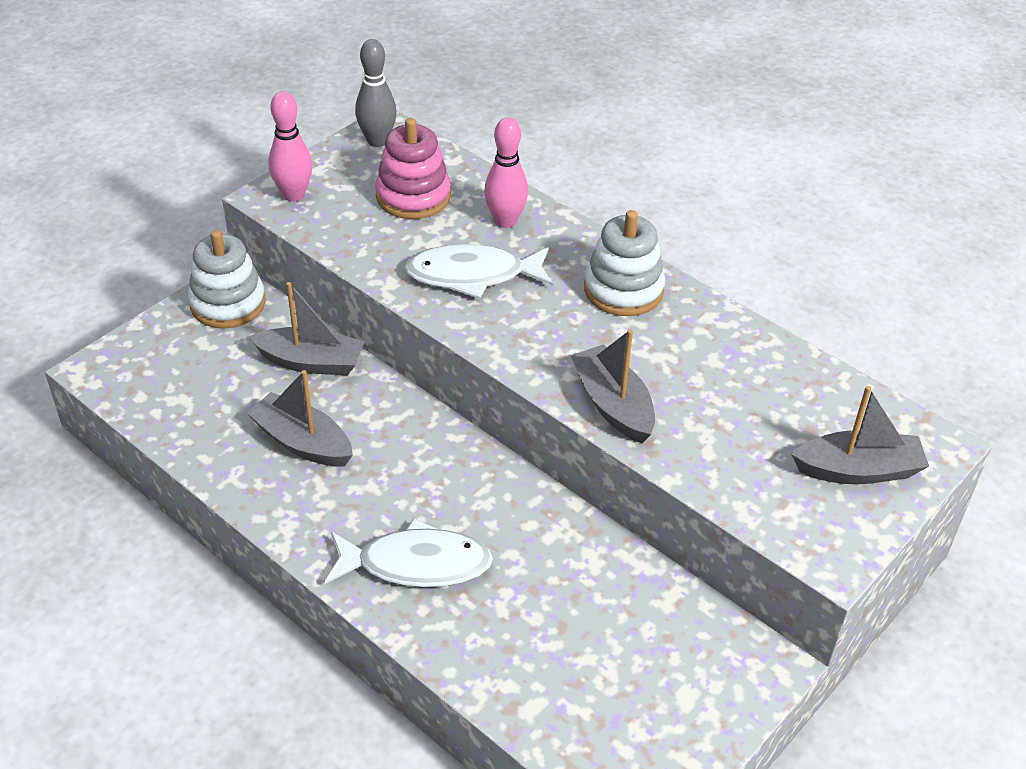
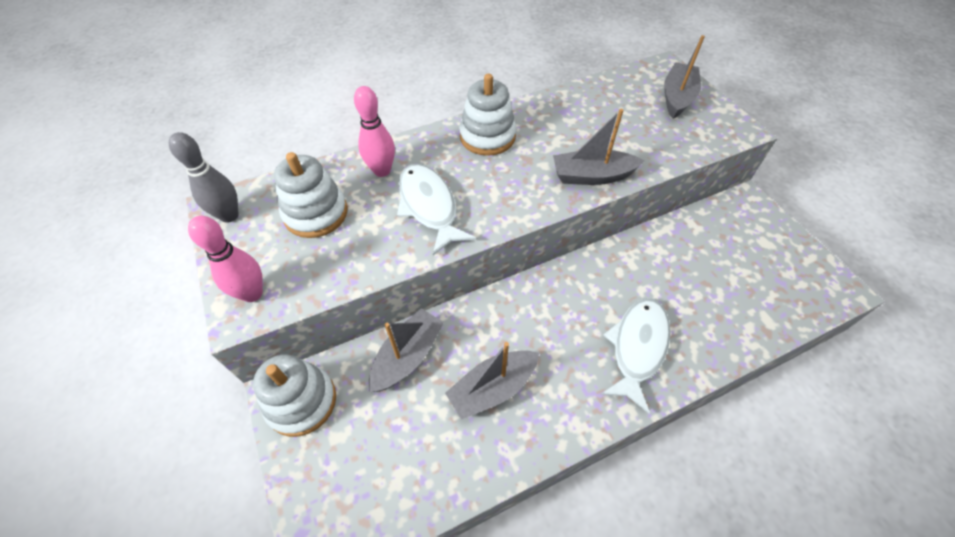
camera: 65 degrees left, 10 degrees up
pink stacking toy [375,118,451,219] -> white stacking toy [274,152,348,238]
white fish [404,244,553,299] -> white fish turned 135 degrees clockwise [397,164,476,255]

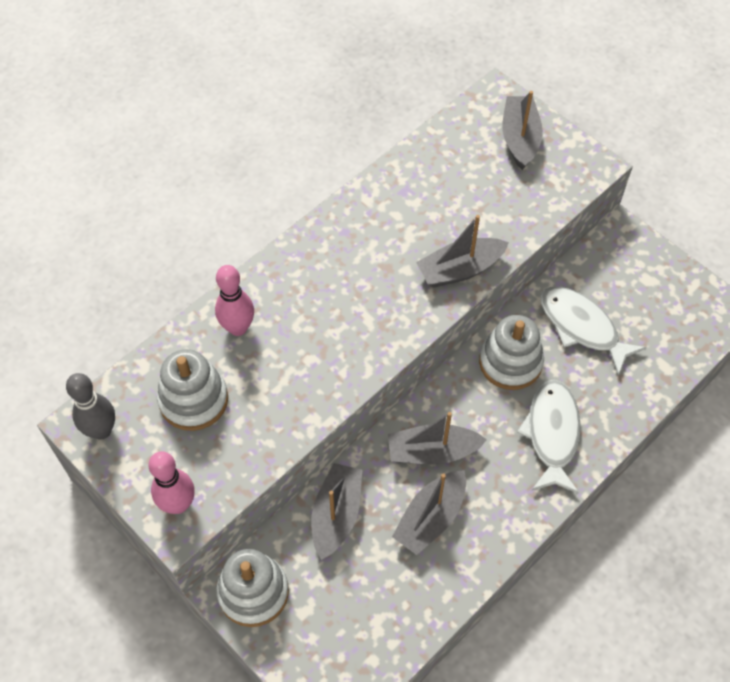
camera: 20 degrees left, 5 degrees up
white fish [397,164,476,255] -> white fish moved to [540,287,646,376]
white stacking toy [459,74,516,156] -> white stacking toy moved to [479,315,544,390]
none -> grey boat [388,412,487,465]

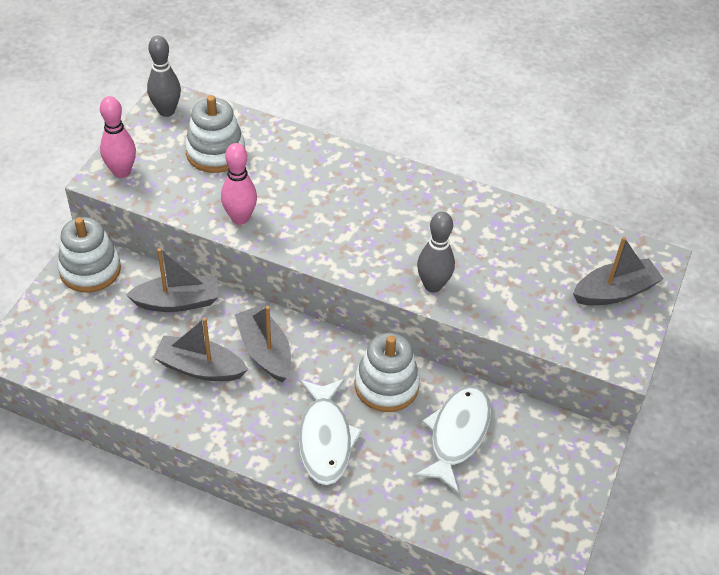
camera: 65 degrees right, 10 degrees down
pink bowling pin [215,265,254,336] -> pink bowling pin moved to [221,143,257,225]
grey boat [416,215,509,288] -> grey bowling pin [417,212,455,293]
white fish [517,380,581,494] -> white fish turned 105 degrees clockwise [298,379,362,485]

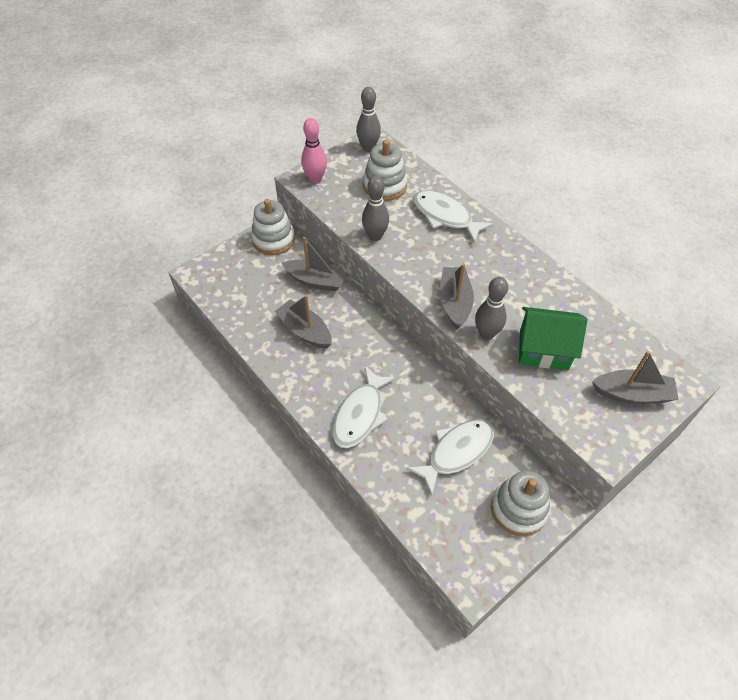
camera: 30 degrees right, 5 degrees up
pink bowling pin [221,143,257,225] -> grey bowling pin [362,176,389,241]
grey boat [235,305,291,382] -> grey boat moved to [440,263,474,330]
white stacking toy [355,333,420,412] -> white stacking toy moved to [491,470,550,536]
none -> white fish [413,190,493,243]
none -> green house [519,307,587,370]

